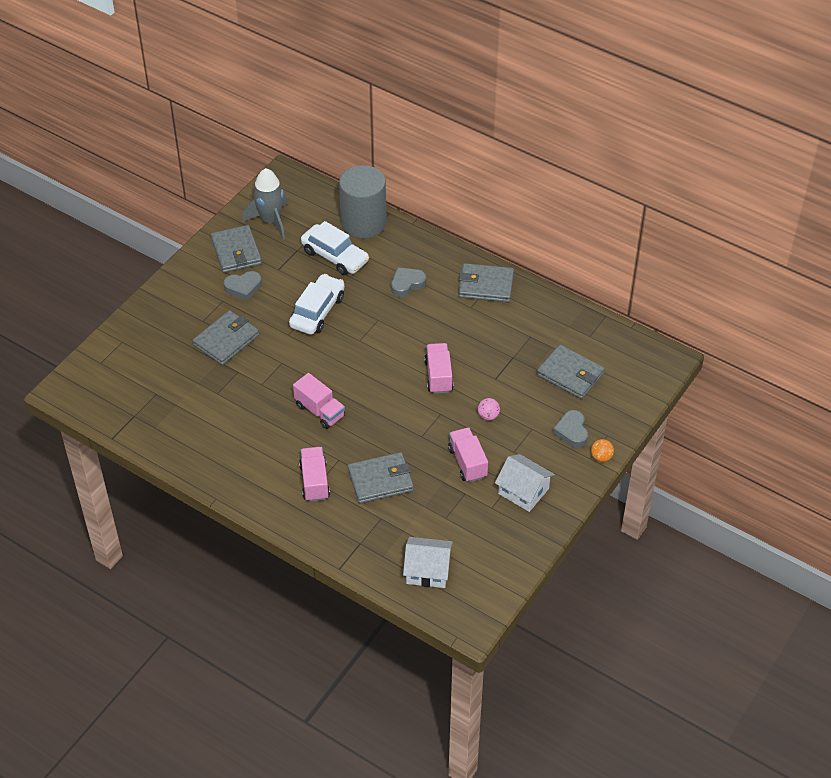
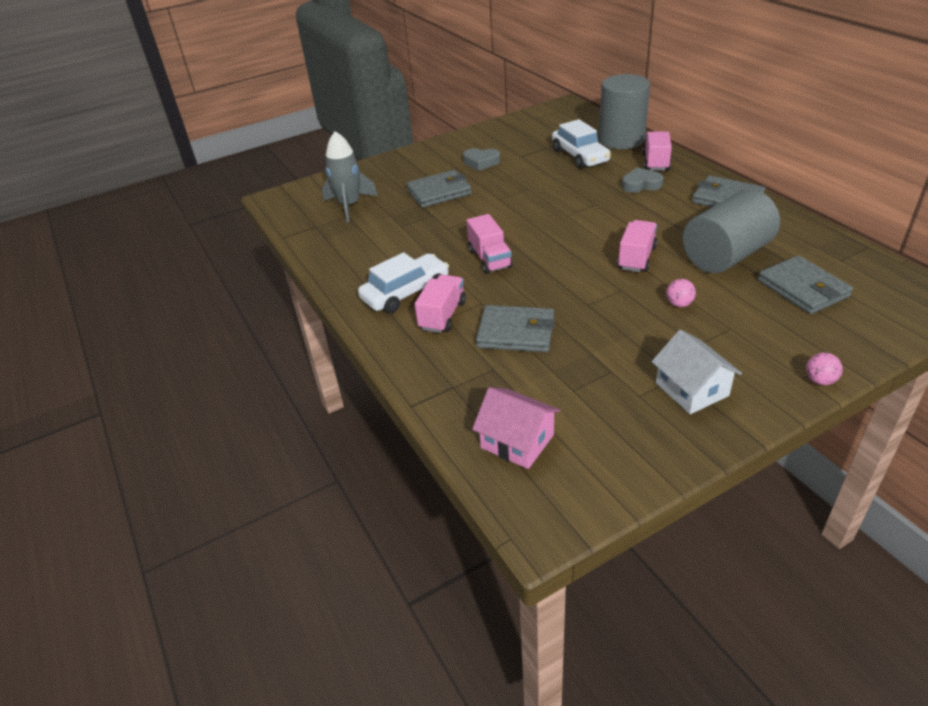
camera: 30 degrees right, 10 degrees down
grey wallet [211,225,262,273] -> none
grey rocket [242,168,287,240] -> grey rocket moved to [322,131,378,222]
white car [289,274,345,335] -> white car moved to [358,252,449,313]
white house [403,537,453,588] -> pink house [472,387,560,469]
pink truck [448,427,488,482] -> pink truck moved to [642,131,672,171]
grey heart [553,410,588,448] -> none
orange ball [591,439,614,462] -> pink ball [806,353,843,385]
none -> grey cylinder [683,189,780,273]

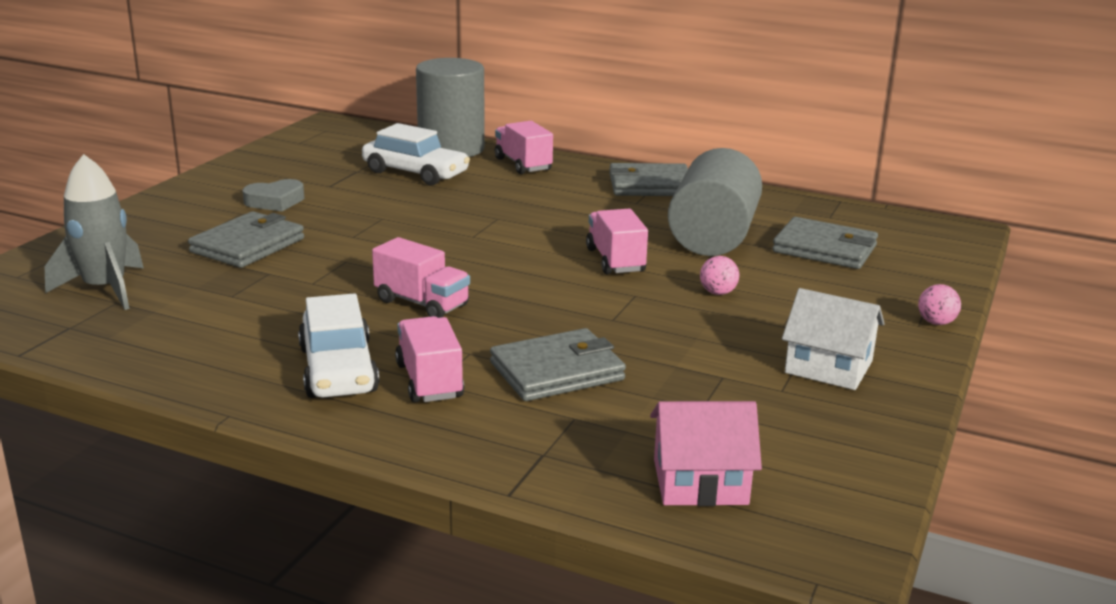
camera: 40 degrees left, 15 degrees down
white car [358,252,449,313] -> white car turned 150 degrees clockwise [298,293,379,398]
grey heart [622,168,663,193] -> none

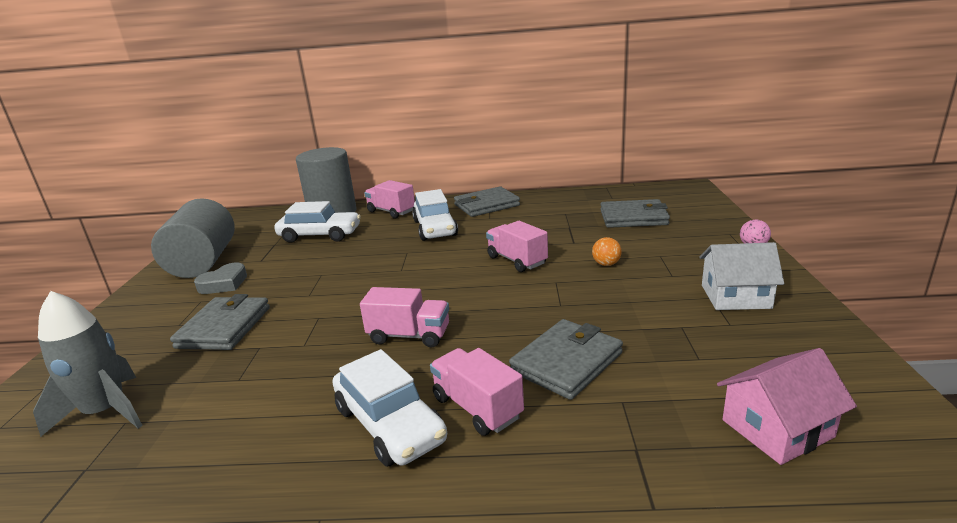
camera: 20 degrees left, 0 degrees up
grey cylinder [668,148,762,256] -> grey cylinder moved to [151,198,235,278]
pink ball [700,256,739,295] -> orange ball [592,237,622,266]
none -> white car [412,189,458,241]

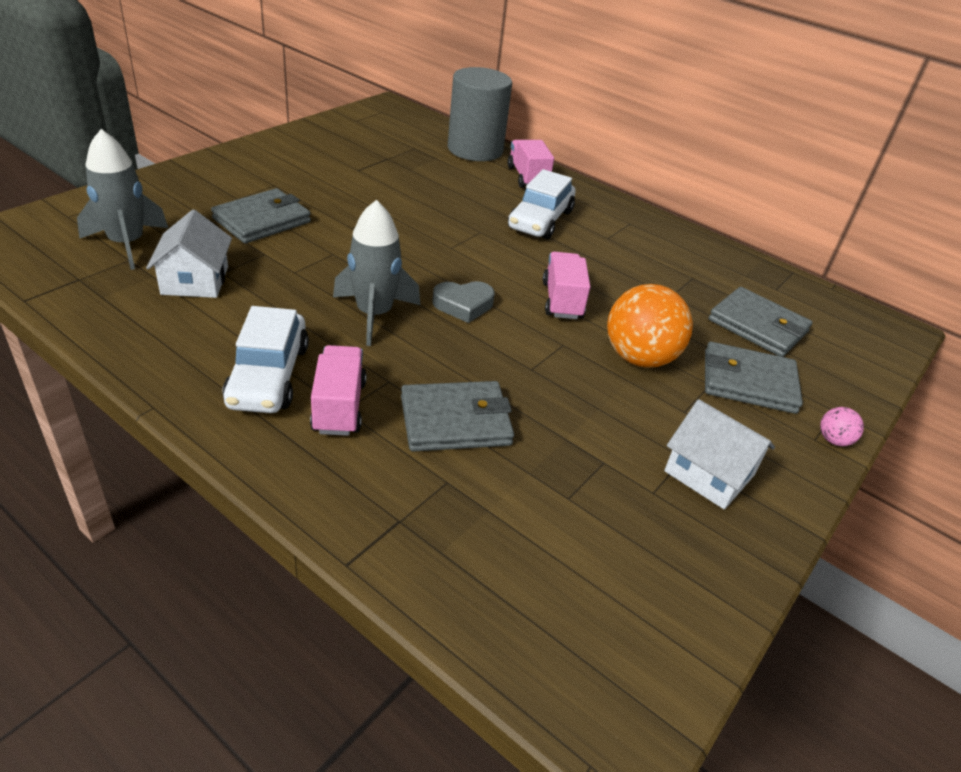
camera: 30 degrees right, 15 degrees up
grey cylinder [151,198,235,278] -> none
grey heart [194,262,247,294] -> grey heart moved to [432,281,495,323]
white car [274,201,361,243] -> none
pink truck [360,287,449,348] -> grey rocket [333,200,420,346]
grey wallet [454,186,520,217] -> grey wallet moved to [705,342,803,414]
orange ball [592,237,622,266] -> orange ball [607,284,693,368], size x2.26
pink house [717,348,857,465] -> none
none -> white house [146,210,232,298]

